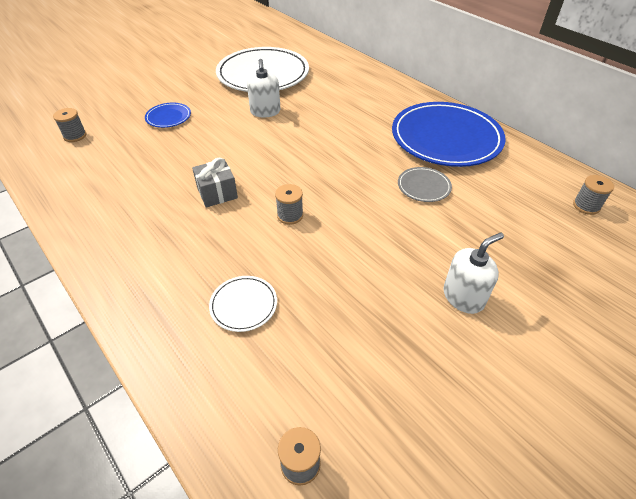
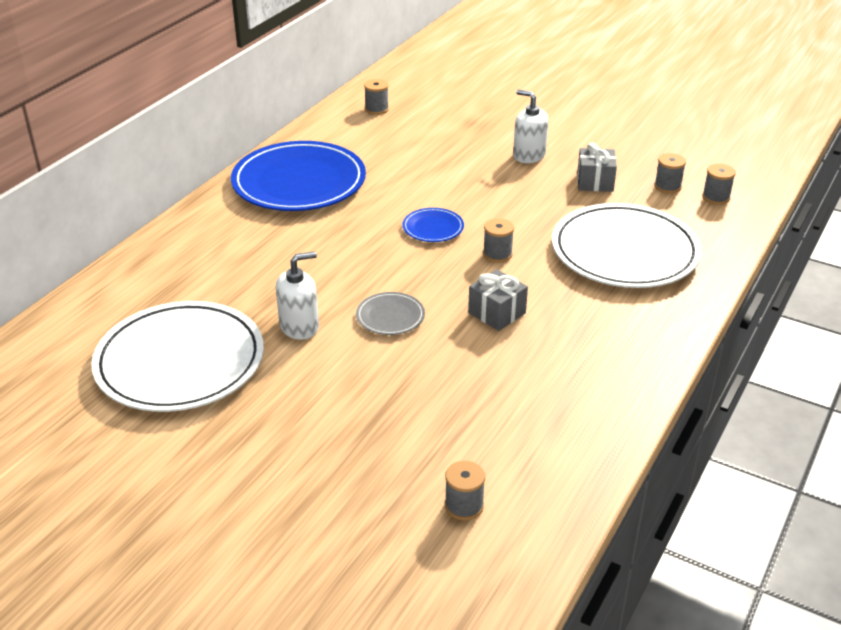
camera: 110 degrees left, 10 degrees down
blue plate [145,103,191,128] -> blue plate moved to [402,208,464,242]
white plate [209,276,277,332] -> white plate [552,203,702,288], size x2.32
grey plate [398,167,452,202] -> grey plate moved to [356,292,425,335]
none -> grey gift [577,142,617,192]
none -> grey spool [654,153,686,194]

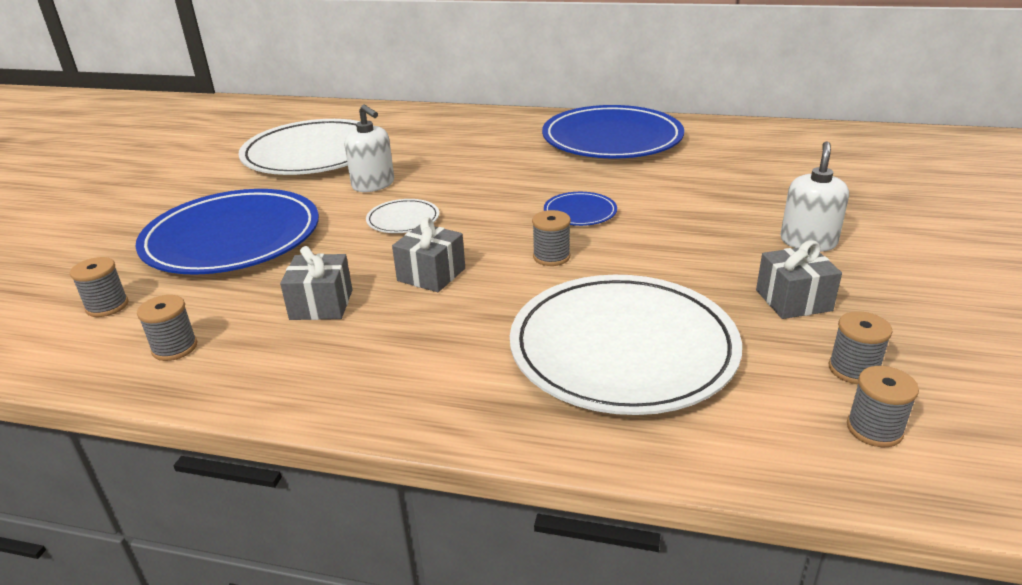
camera: 75 degrees right, 5 degrees down
grey plate [356,292,425,335] -> white plate [366,199,439,233]
grey spool [364,79,389,115] -> grey spool moved to [137,295,197,361]
none -> blue plate [135,189,319,275]
none -> grey gift [280,246,353,320]

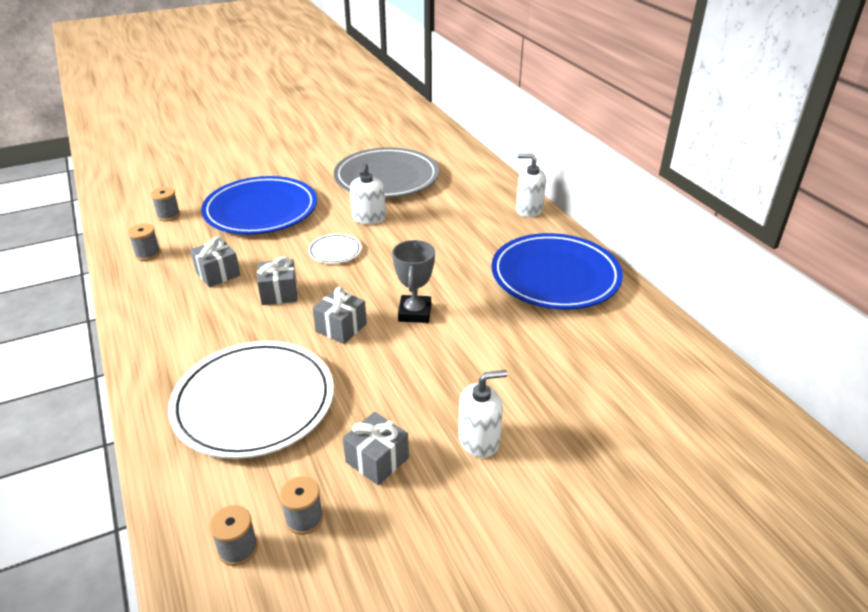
camera: 50 degrees right, 5 degrees up
white plate [239,119,360,175] -> grey plate [334,147,439,198]
grey spool [532,210,571,266] -> grey gift [312,287,367,344]
blue plate [544,192,617,226] -> grey trophy [392,240,435,323]
none -> white soap dispenser [516,154,546,217]

